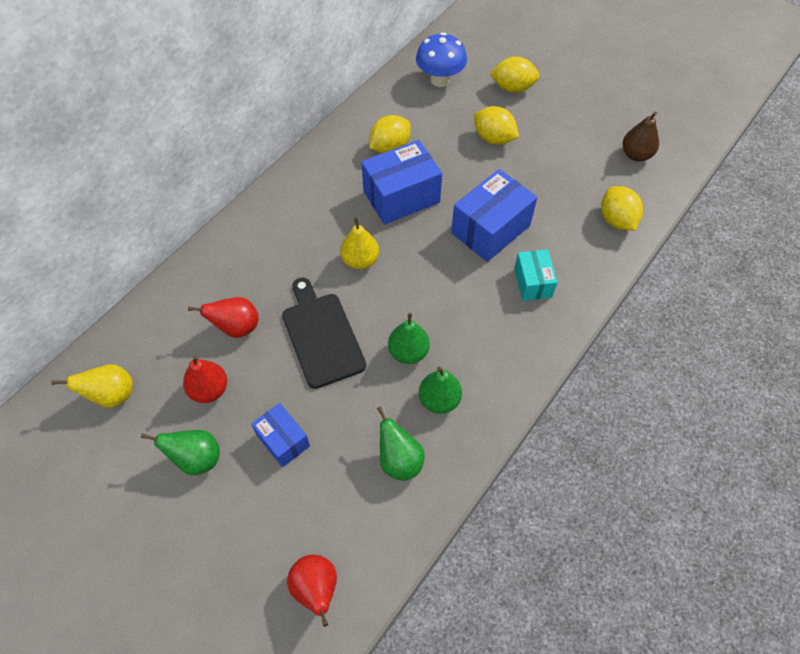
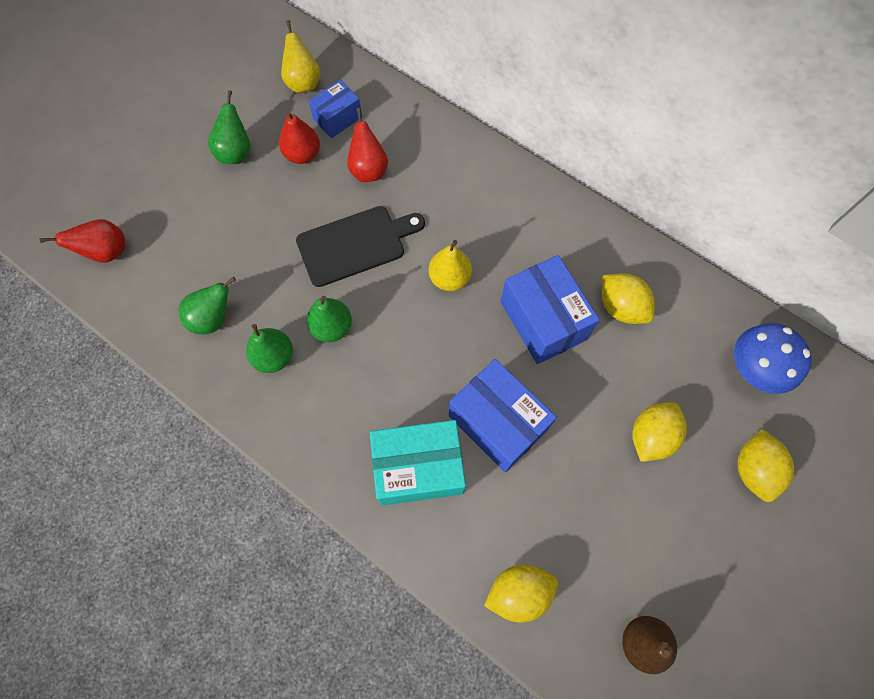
camera: 90 degrees right, 10 degrees up
blue box [251,403,310,467] -> blue box moved to [308,80,362,138]
turquoise box [514,249,558,301] -> turquoise box [370,420,466,505], size x1.70

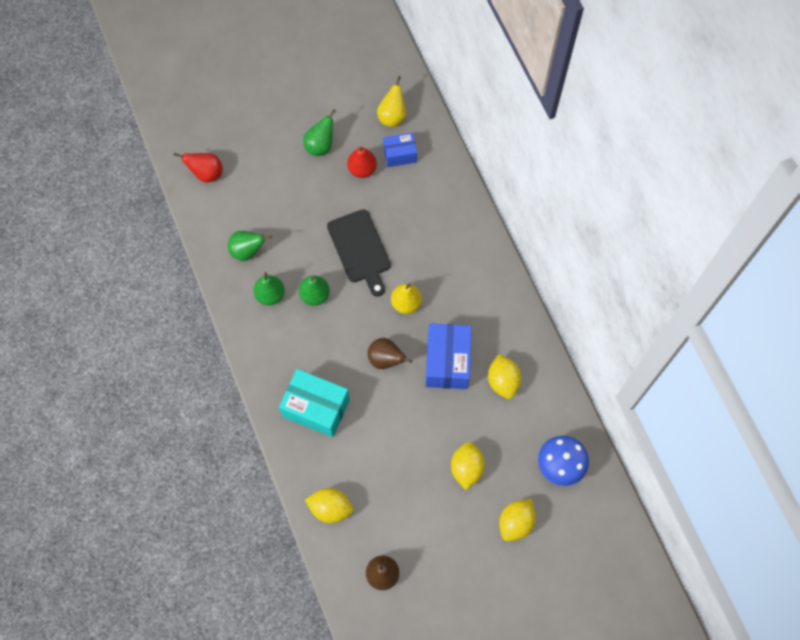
camera: 30 degrees right, 0 degrees up
black cutting board [296,206,425,287] -> black cutting board turned 60 degrees clockwise [327,209,391,297]
red pear [347,108,388,182] -> none
blue box [449,359,557,472] -> none
yellow lemon [632,402,687,462] -> yellow lemon turned 60 degrees counterclockwise [451,442,485,490]
none -> brown pear [367,338,412,369]

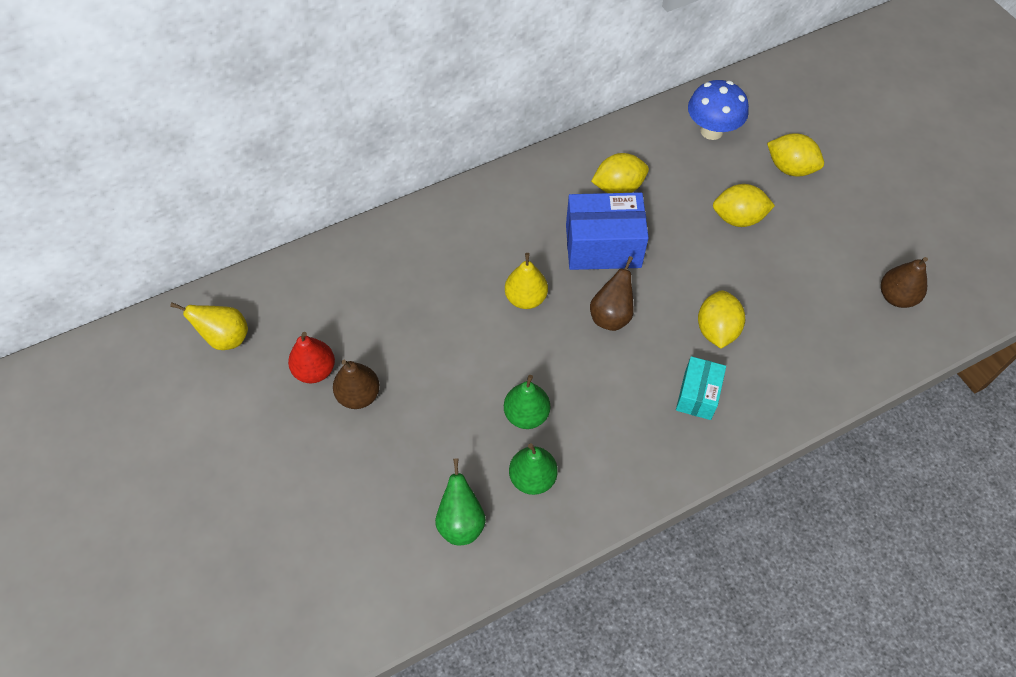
camera: 95 degrees left, 10 degrees down
red pear [174,153,223,182] -> none
turquoise box [279,369,350,437] -> turquoise box [676,356,726,420], size x0.59
green pear [303,109,336,156] -> none
yellow lemon [305,488,353,523] -> yellow lemon moved to [698,290,745,349]
black cutting board [327,209,391,297] -> none
blue box [383,133,417,167] -> none
none -> brown pear [333,360,380,409]

